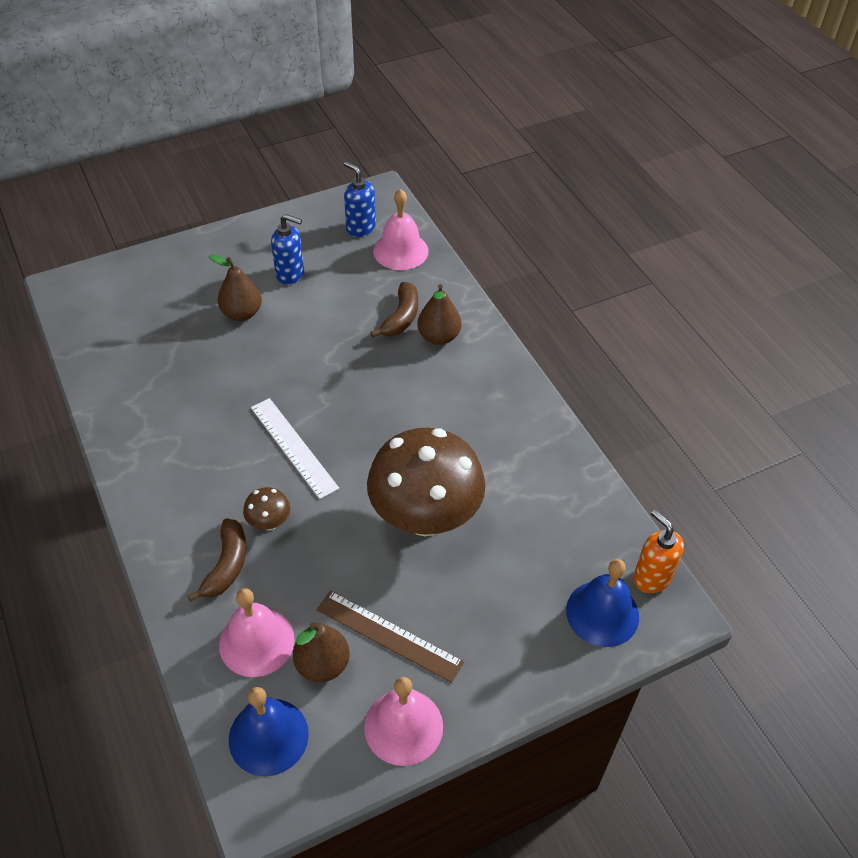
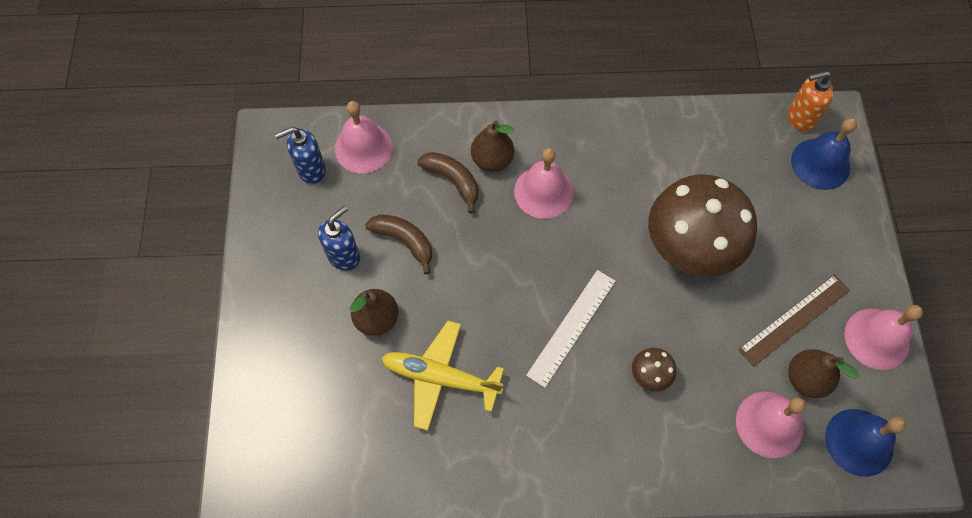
camera: 65 degrees left, 15 degrees up
brown banana [188,518,246,602] -> brown banana moved to [365,214,432,274]
white ruler [251,398,339,499] -> white ruler turned 45 degrees counterclockwise [526,270,615,388]
none -> yellow plane [382,321,504,431]
none -> pink bell [514,148,574,219]

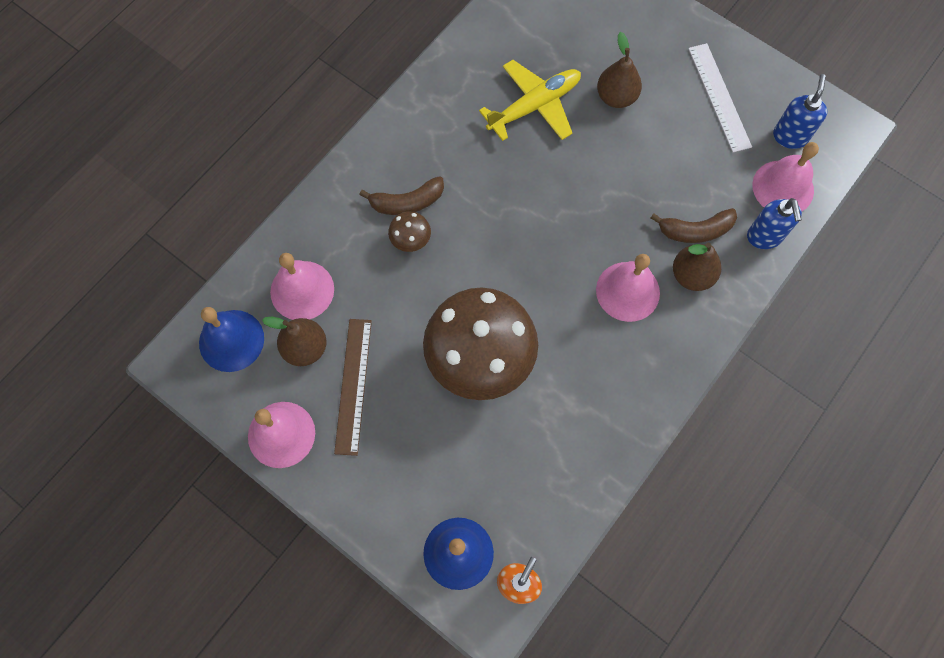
camera: 130 degrees right, 5 degrees up
blue soap dispenser [318,206,360,271] -> blue soap dispenser moved to [747,198,802,249]
brown banana [365,214,432,274] -> brown banana moved to [359,176,444,215]
white ruler [526,270,615,388] -> white ruler moved to [688,43,752,152]

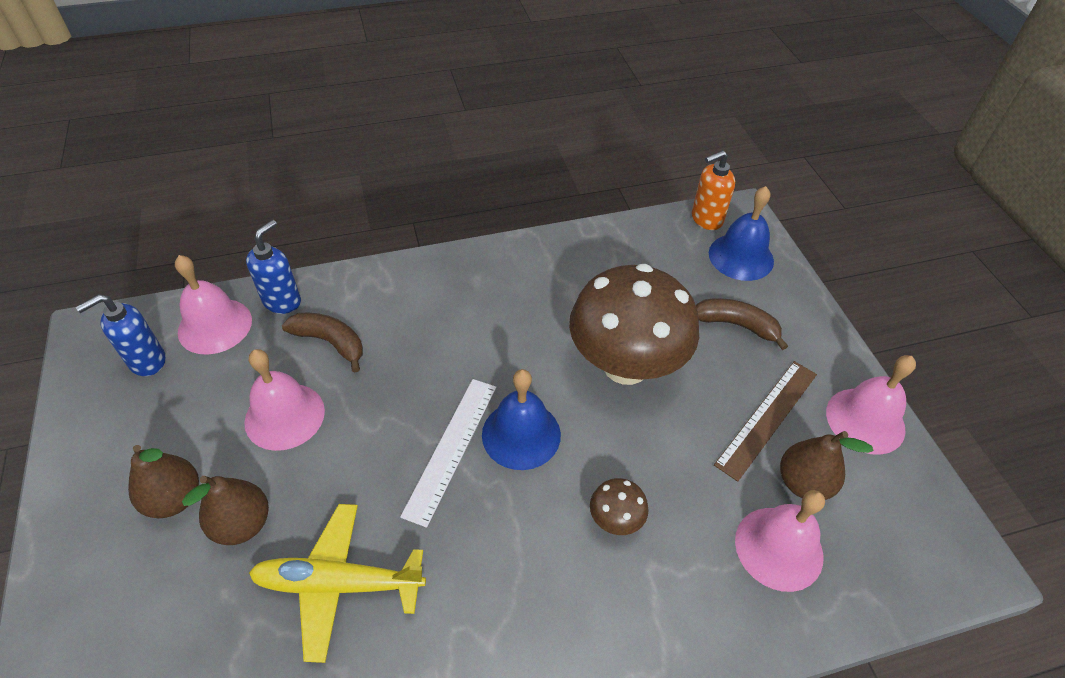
camera: 145 degrees left, 20 degrees down
blue bell [199,307,264,372] -> blue bell moved to [482,369,561,470]
brown banana [359,176,444,215] -> brown banana moved to [696,298,788,350]
pink bell [596,254,660,322] -> pink bell moved to [244,349,325,451]
brown pear [673,243,721,291] -> brown pear moved to [128,445,199,518]
white ruler [688,43,752,152] -> white ruler moved to [400,379,496,528]

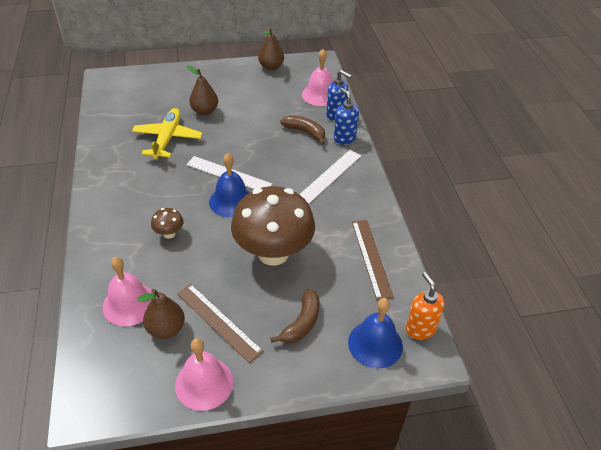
camera: 95 degrees right, 5 degrees down
blue soap dispenser [76,294,165,376] -> blue soap dispenser moved to [334,88,359,145]
brown pear [128,445,199,518] -> brown pear moved to [258,27,284,70]
pink bell [244,349,325,451] -> none
brown banana [282,313,363,373] -> brown banana turned 90 degrees counterclockwise [280,115,325,145]
none -> white ruler [299,150,361,204]
none -> brown ruler [352,220,394,300]

